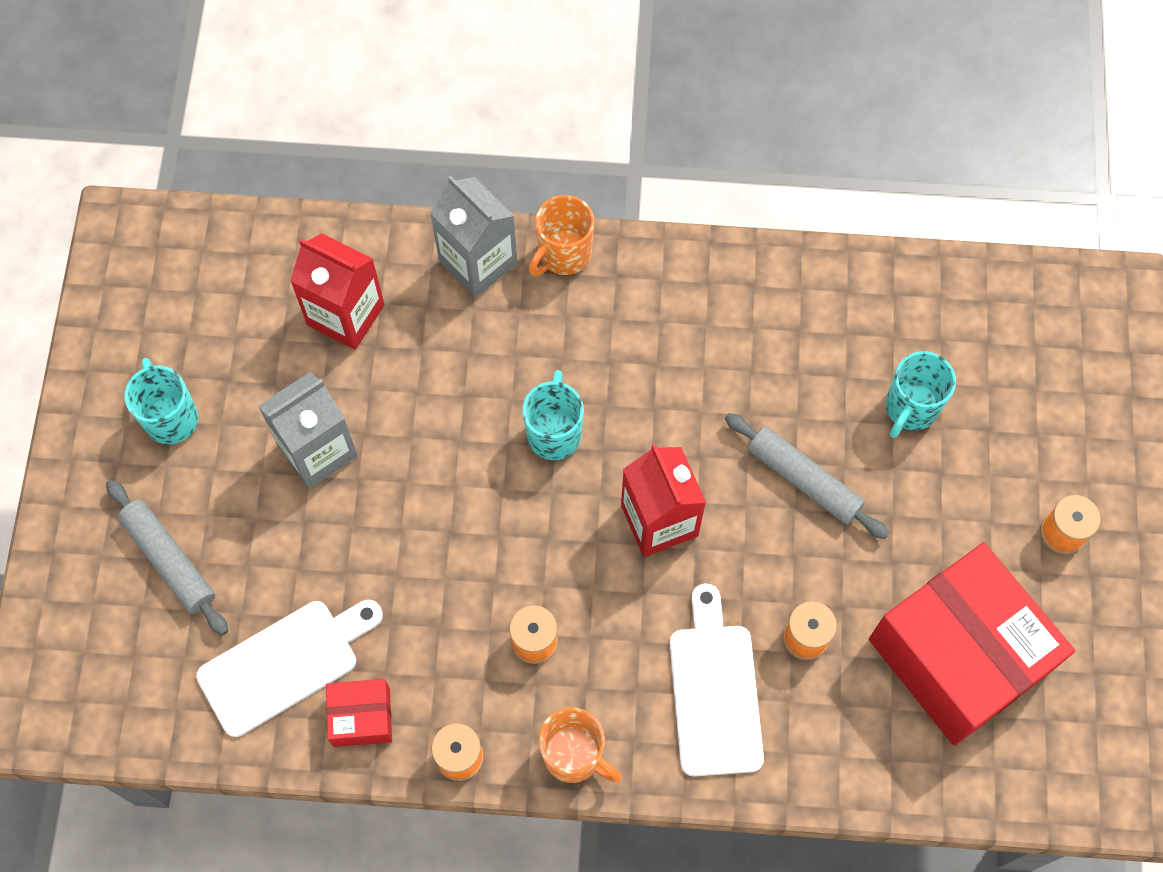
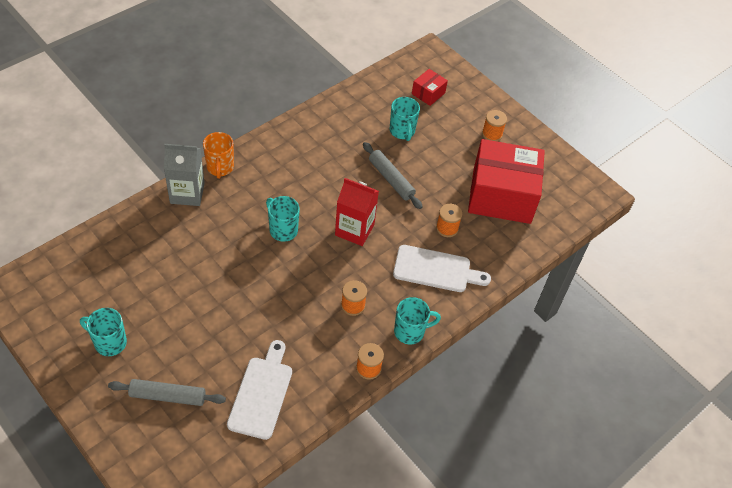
camera: 50 degrees left, 15 degrees down
grey carton [258,372,358,489] -> none
red carton [290,233,385,350] -> none
red box [326,679,392,747] -> red box moved to [412,69,448,106]
orange mug [539,707,622,783] -> turquoise mug [394,297,441,344]
white cutting board [670,584,764,776] -> white cutting board turned 150 degrees clockwise [393,245,491,292]
grey rolling pin [725,413,889,539] -> grey rolling pin turned 60 degrees clockwise [363,142,423,209]

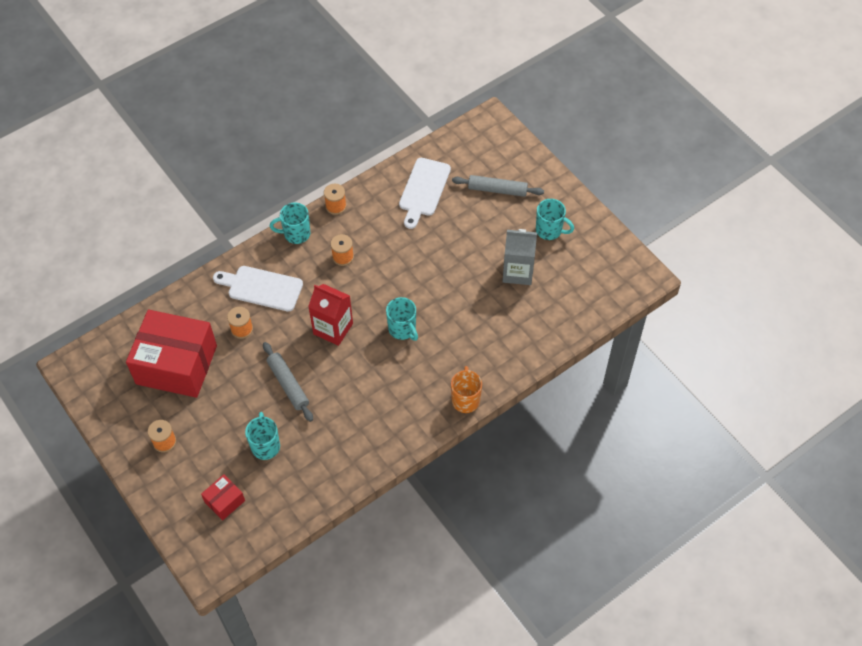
camera: 170 degrees left, 5 degrees up
grey carton [164,144,205,206] -> grey carton moved to [502,229,537,285]

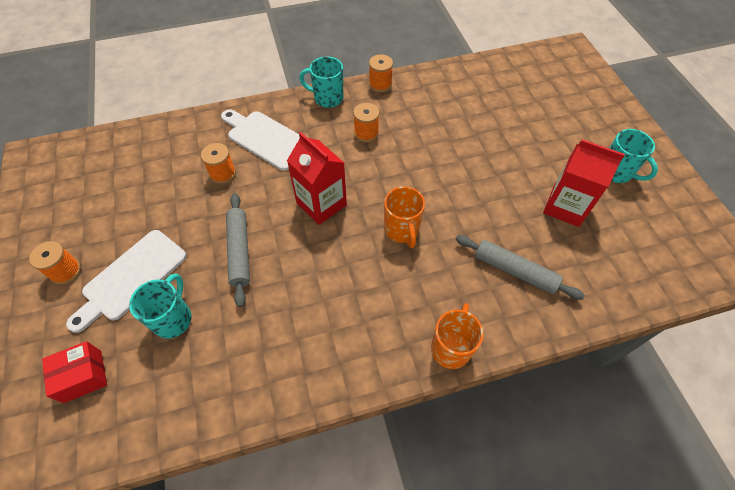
camera: 20 degrees right, 0 degrees up
red box [126,310,217,398] -> none
turquoise mug [386,297,418,341] -> orange mug [384,186,425,248]
white cutting board [399,158,451,229] -> white cutting board moved to [66,230,187,333]
grey rolling pin [452,175,544,197] -> grey rolling pin moved to [456,235,585,300]
grey carton [502,229,537,285] -> red carton [543,139,625,227]

